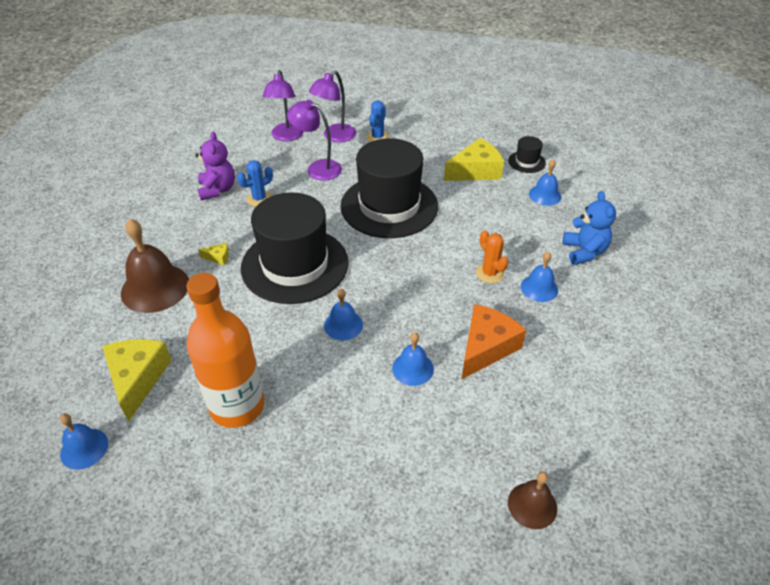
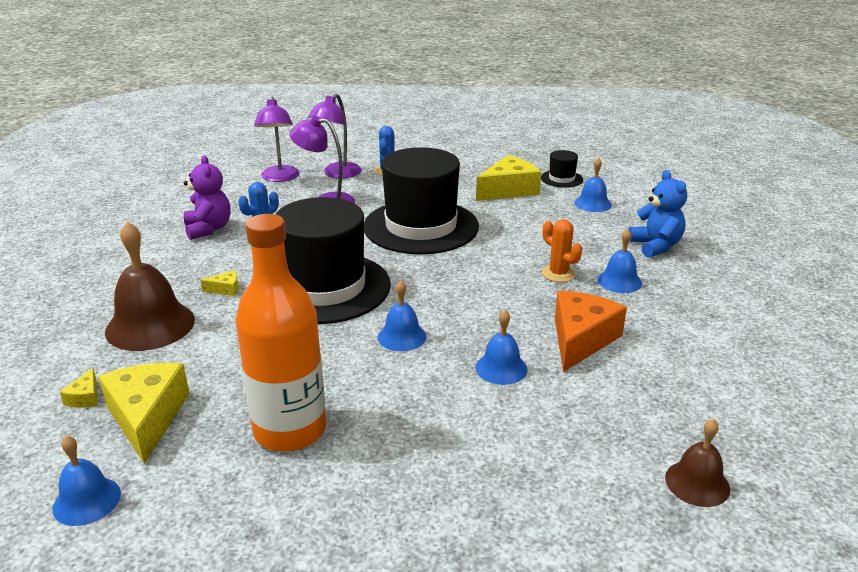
camera: 10 degrees left, 15 degrees down
none -> yellow cheese [60,368,98,408]

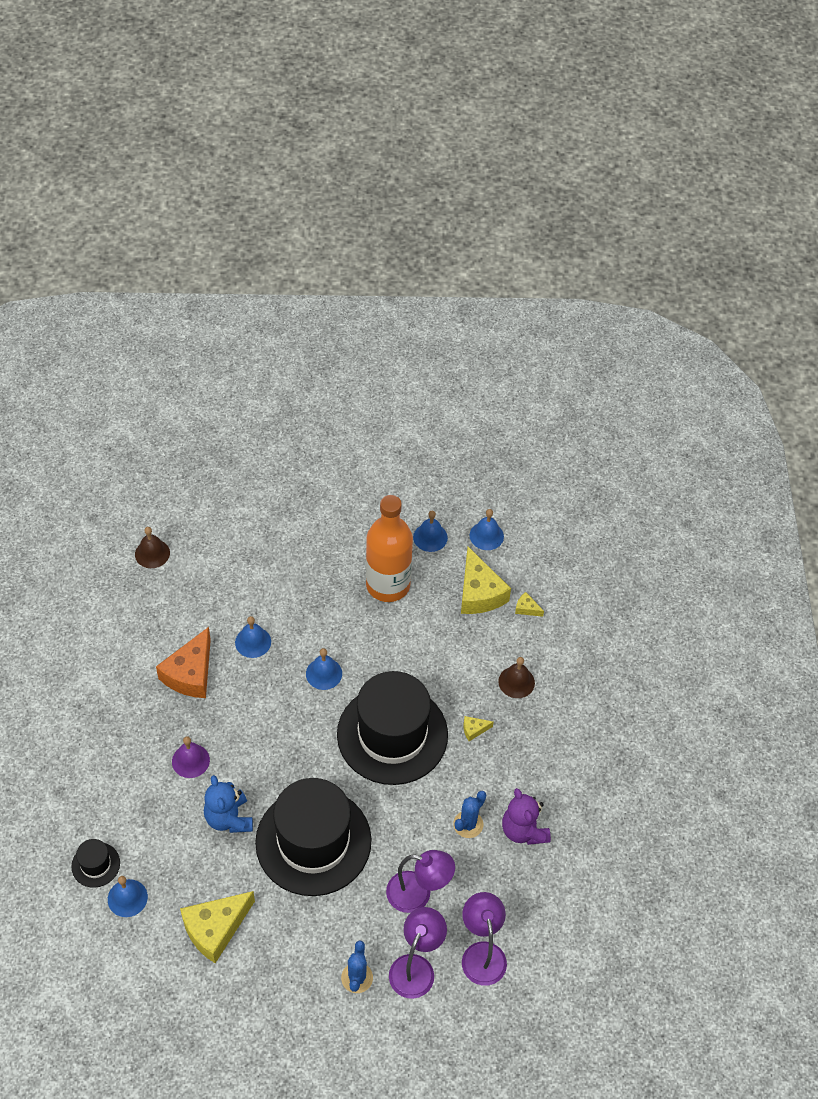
camera: 175 degrees right, 25 degrees up
yellow cheese [60,368,98,408] -> yellow cheese turned 60 degrees counterclockwise [515,592,544,617]
brown bell [105,222,195,351] -> brown bell [498,657,535,698], size x0.56
black hat [541,150,583,188] -> black hat moved to [71,839,120,888]
orange cactus [542,219,582,282] -> purple bell [172,736,210,778]
blue bell [598,229,642,293] -> blue bell moved to [413,511,448,552]
blue teddy bear [629,170,687,258] -> blue teddy bear moved to [204,775,253,833]

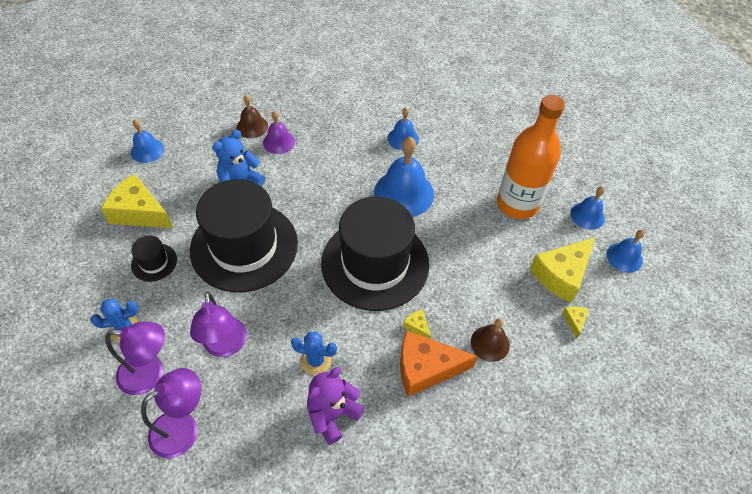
camera: 65 degrees right, 0 degrees up
black hat [71,839,120,888] -> black hat moved to [131,236,177,282]
brown bell [135,527,170,568] -> brown bell moved to [237,95,268,138]
orange cheese [156,627,211,698] -> orange cheese moved to [400,330,478,397]
blue bell [306,648,342,690] -> blue bell [374,137,434,217], size x1.79

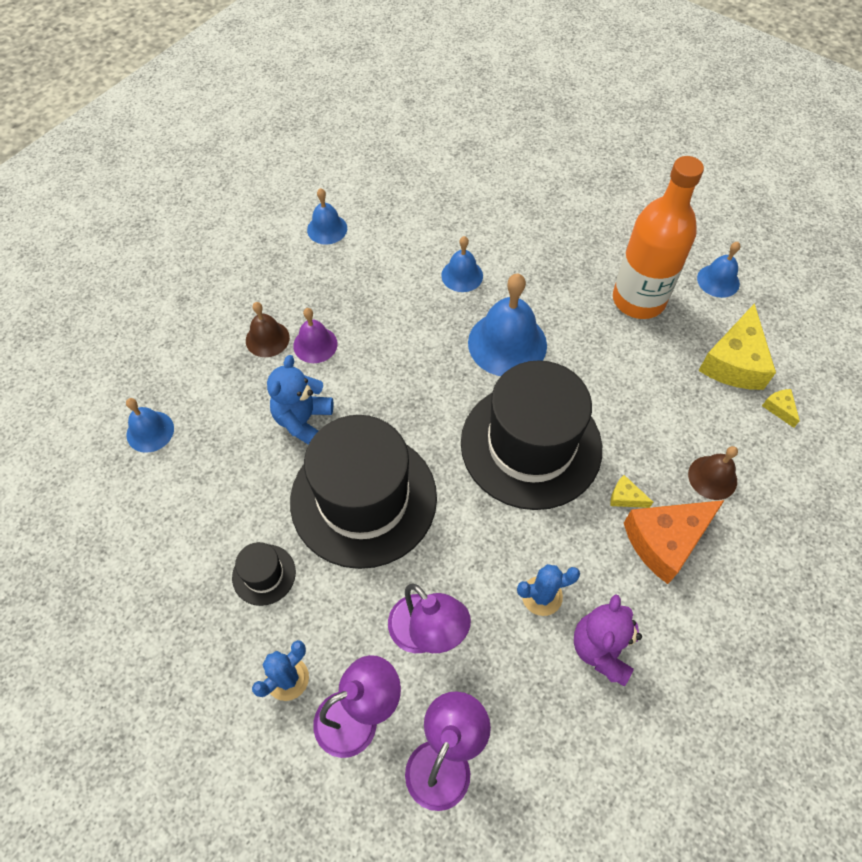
camera: 25 degrees left, 5 degrees up
yellow cheese [101,174,173,228] -> none
blue bell [607,230,645,273] -> blue bell moved to [307,188,347,245]

